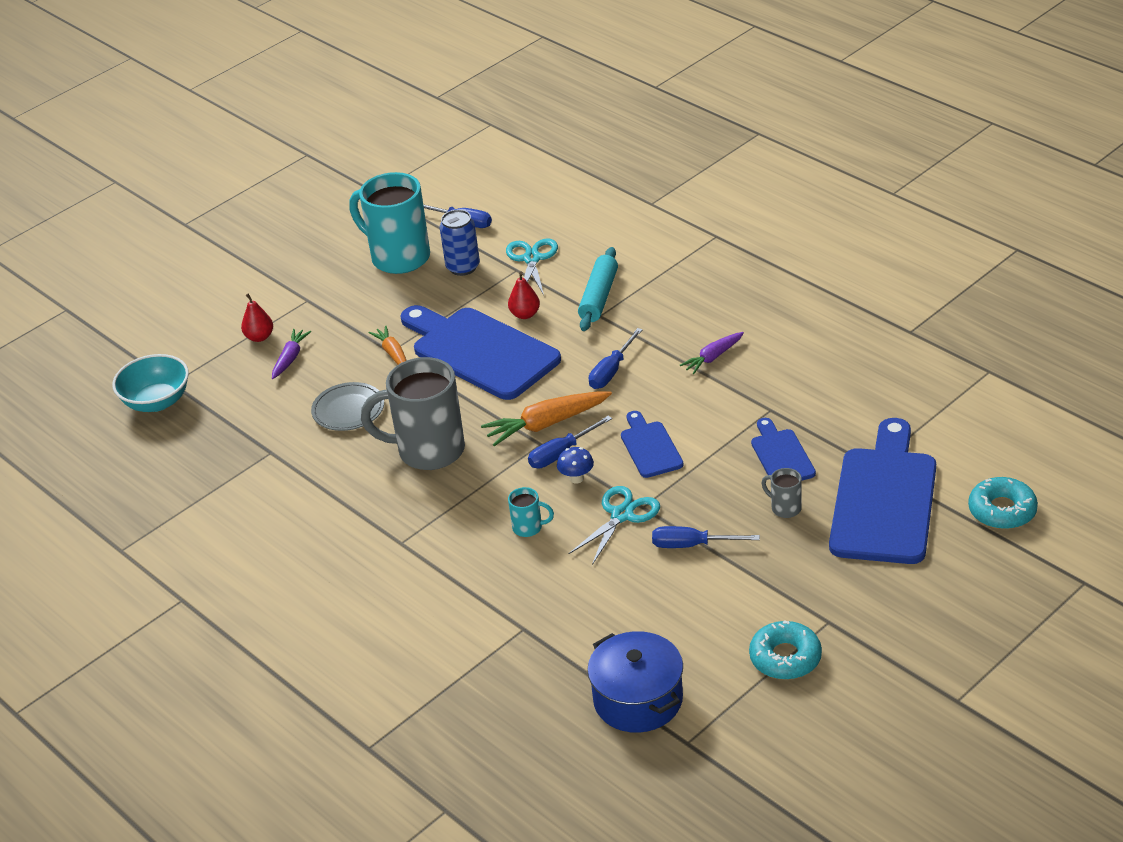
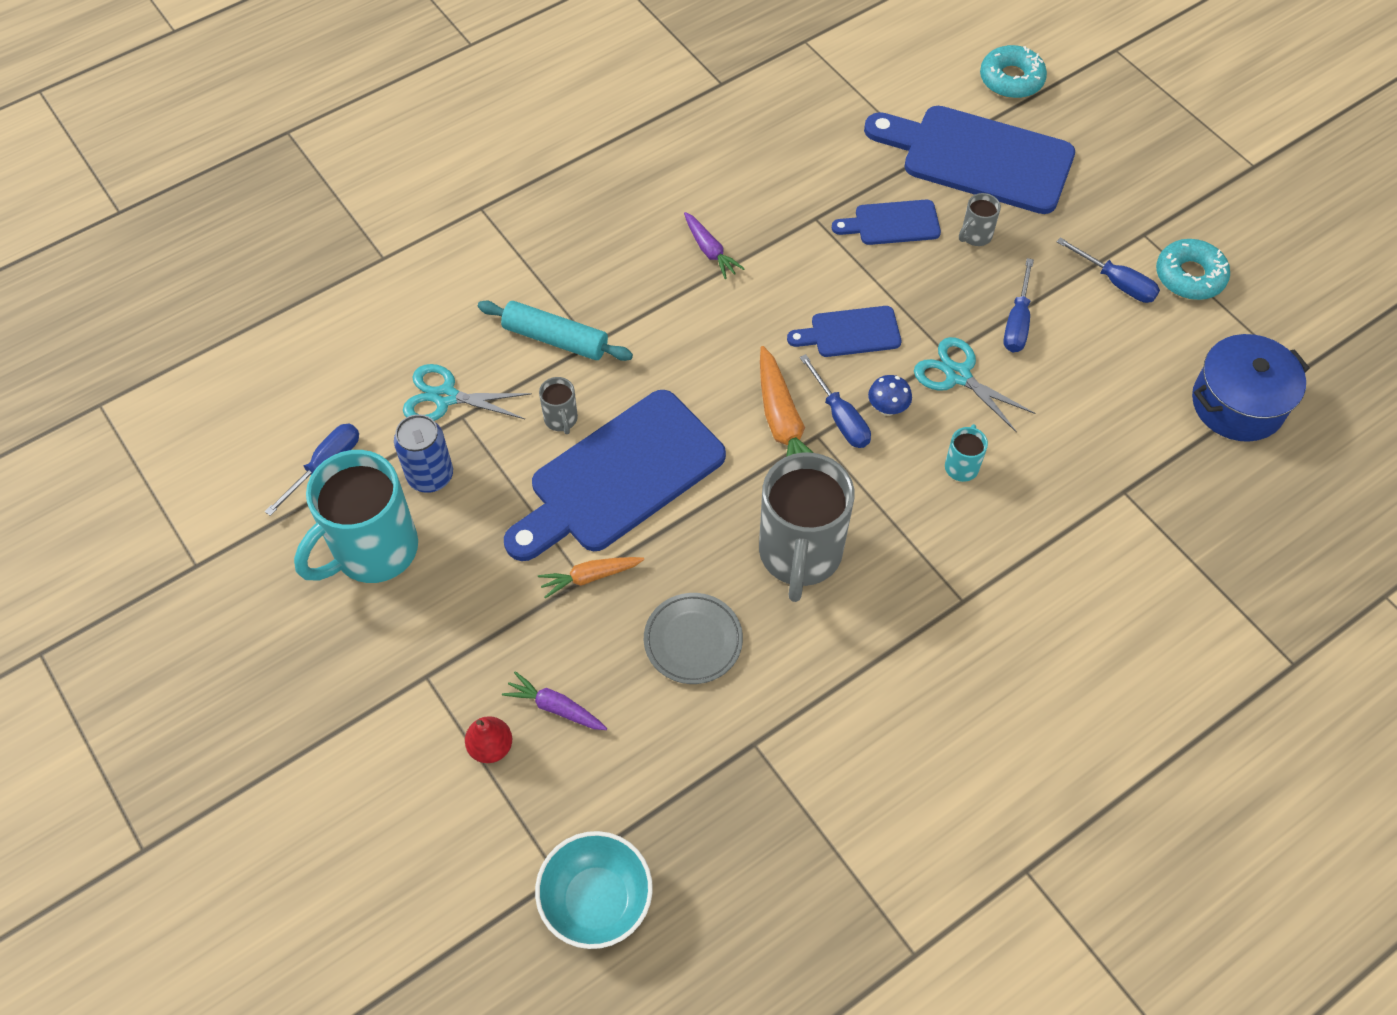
camera: 85 degrees left, 20 degrees up
red pear [508,272,540,319] -> grey mug [539,377,578,434]
blue screwdriver [589,328,643,389] -> blue screwdriver moved to [1056,237,1160,303]

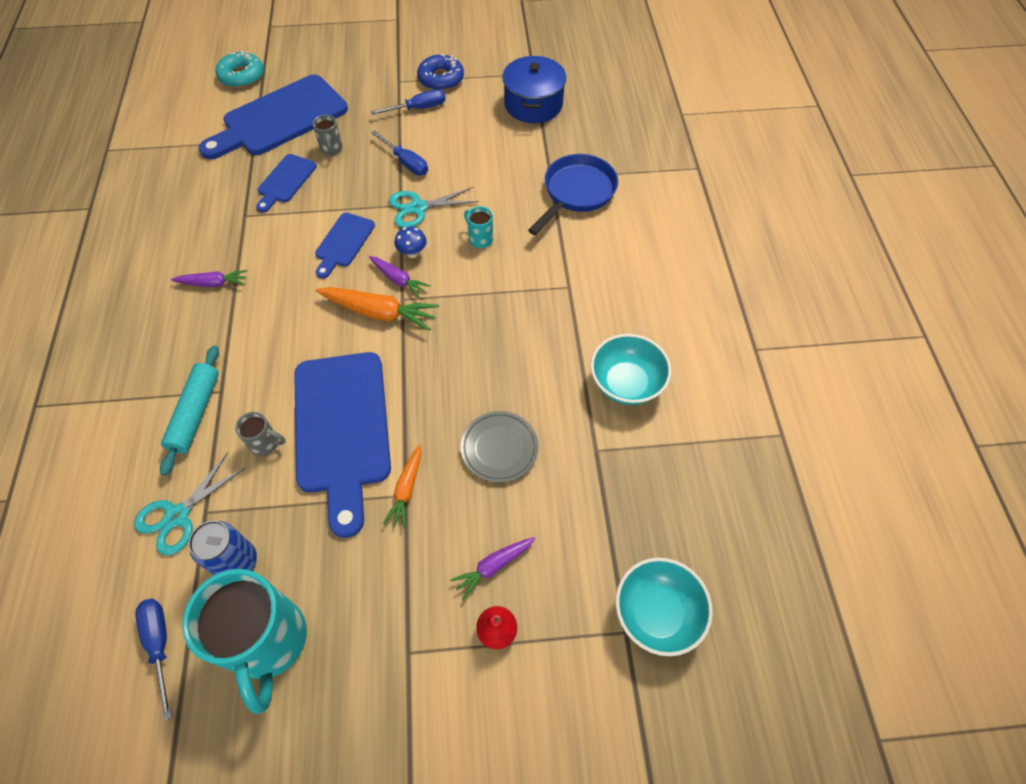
camera: 60 degrees left, 0 degrees up
turquoise rolling pin [478,300,633,361] -> turquoise rolling pin turned 45 degrees counterclockwise [160,345,219,476]
grey mug [759,452,855,602] -> none
blue screwdriver [800,354,871,448] -> purple carrot [369,256,431,298]
turquoise donut [1156,239,1230,300] -> blue donut [417,54,464,91]
none -> blue pan [528,154,618,235]
none -> turquoise bowl [591,334,671,405]

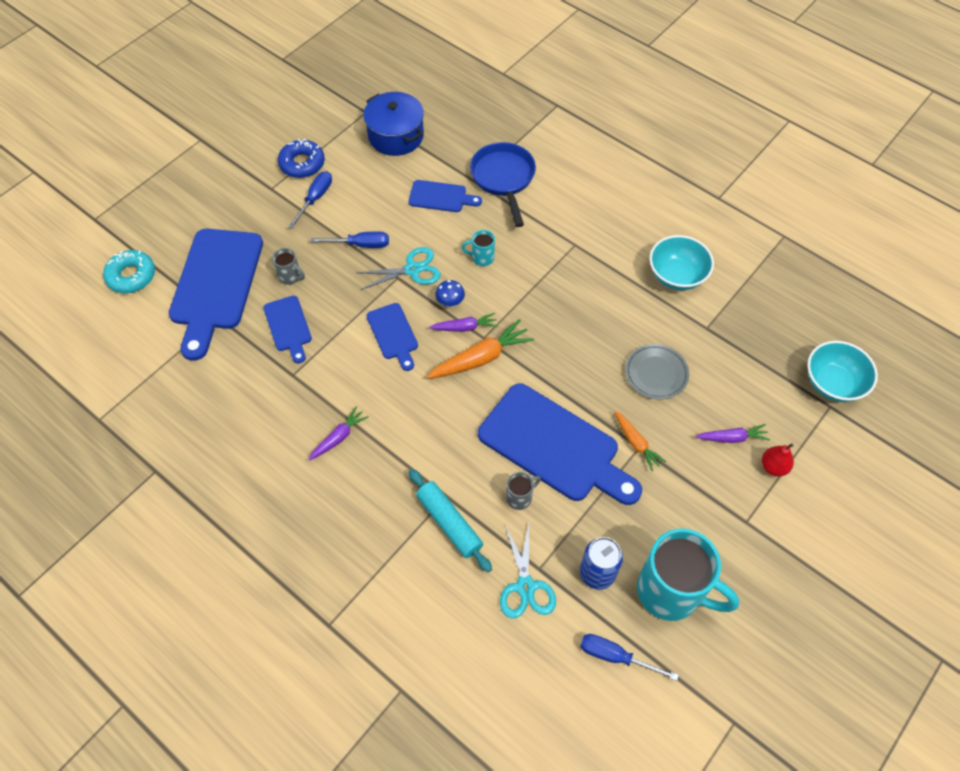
camera: 45 degrees left, 0 degrees up
turquoise scissors [389,187,479,228] -> turquoise scissors turned 135 degrees counterclockwise [357,247,441,290]
purple carrot [450,537,535,600] -> purple carrot turned 105 degrees counterclockwise [695,424,770,443]
none -> blue cutting board [408,180,482,212]

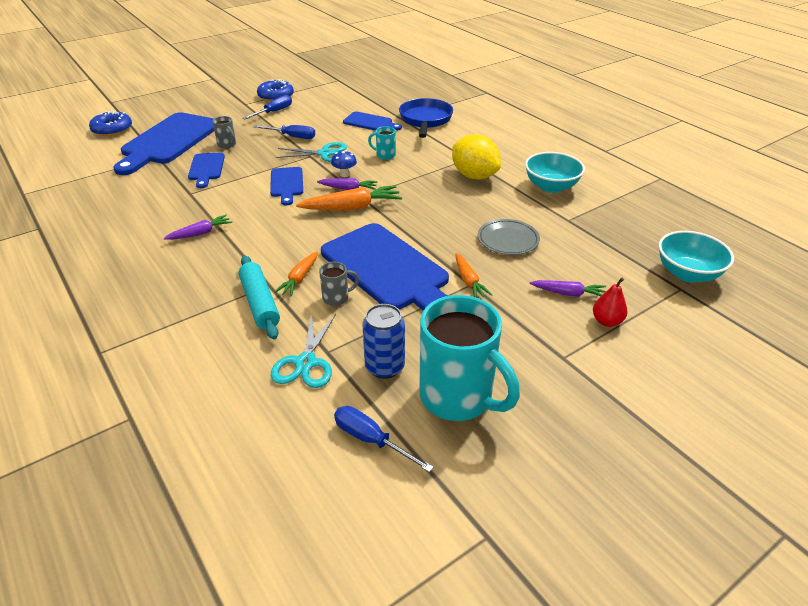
camera: 15 degrees right, 20 degrees down
turquoise donut [103,250,155,293] -> blue donut [89,110,132,136]
blue pot [363,92,424,156] -> none
none -> orange carrot [274,251,318,297]
none -> yellow lemon [452,134,501,180]

